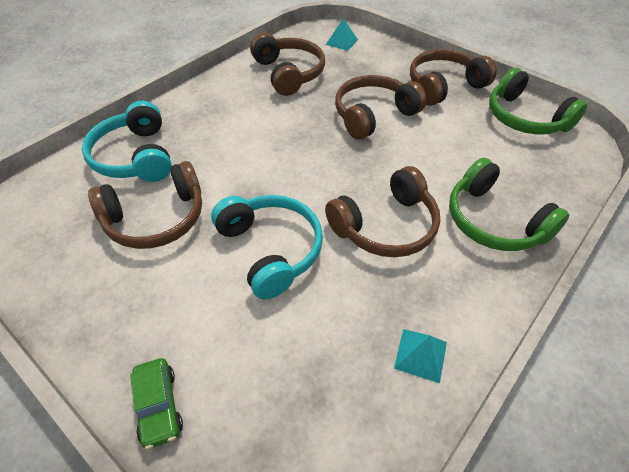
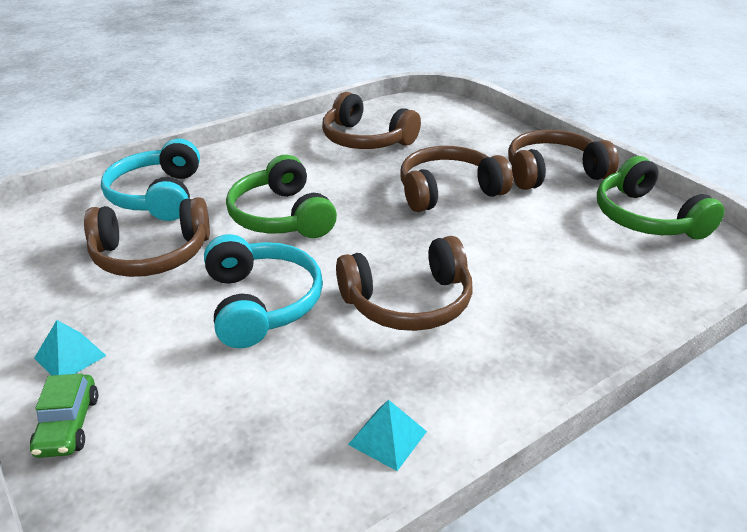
camera: 15 degrees right, 15 degrees down
brown headphones [250,33,325,96] -> brown headphones turned 135 degrees clockwise [322,92,421,149]
turquoise pyramid [326,18,358,51] -> turquoise pyramid moved to [34,320,106,376]
green headphones [449,158,569,251] -> green headphones moved to [226,155,337,238]

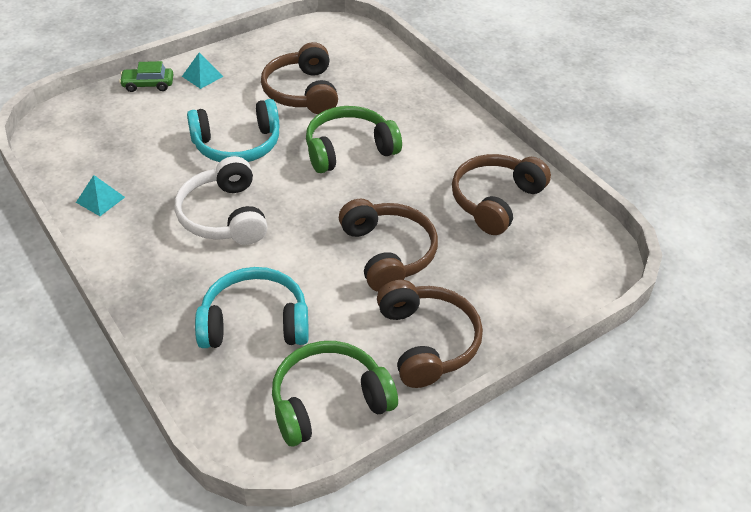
camera: 90 degrees right, 10 degrees up
turquoise headphones [101,139,200,221] -> turquoise headphones moved to [195,267,309,348]
brown headphones [336,236,473,331] -> white headphones [175,156,267,245]

